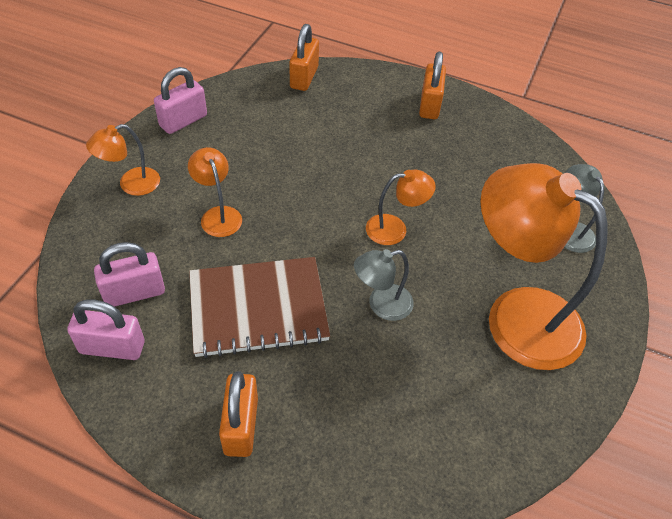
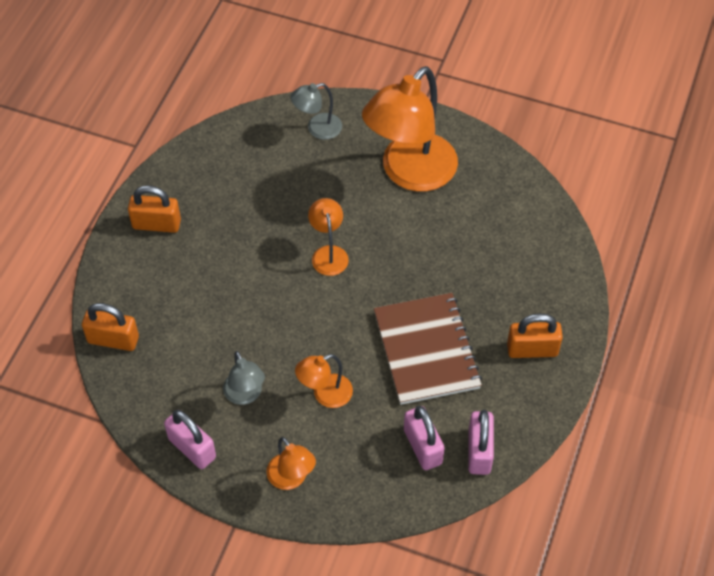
camera: 90 degrees left, 5 degrees up
grey lamp [354,249,414,321] -> grey lamp moved to [223,351,265,405]

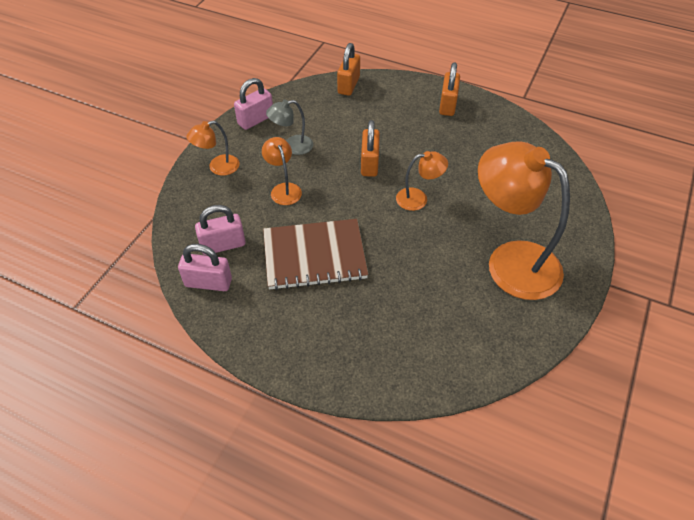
camera: 95 degrees right, 5 degrees down
grey lamp [290,83,342,140] -> none
orange padlock [507,313,563,358] -> orange padlock moved to [361,120,380,177]

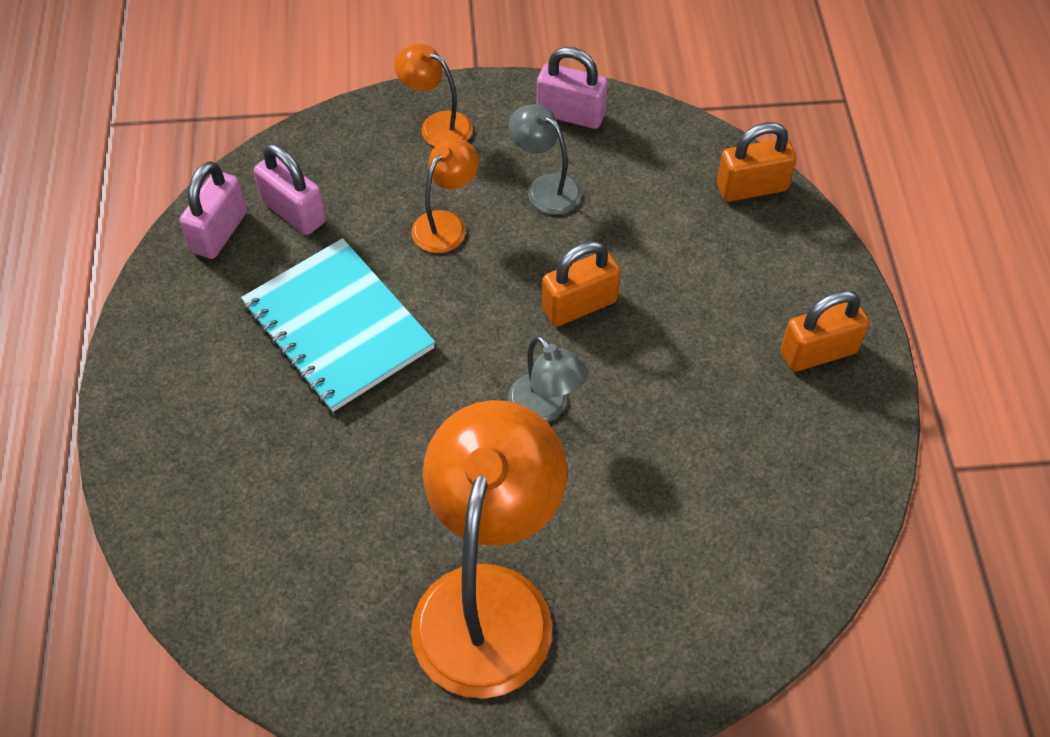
camera: 60 degrees right, 5 degrees up
pink padlock [178,244,232,291] -> pink padlock turned 45 degrees clockwise [180,161,247,259]
brown notebook [263,219,368,290] -> turquoise notebook [241,238,435,412]
orange lamp [396,151,448,211] -> grey lamp [508,336,588,422]

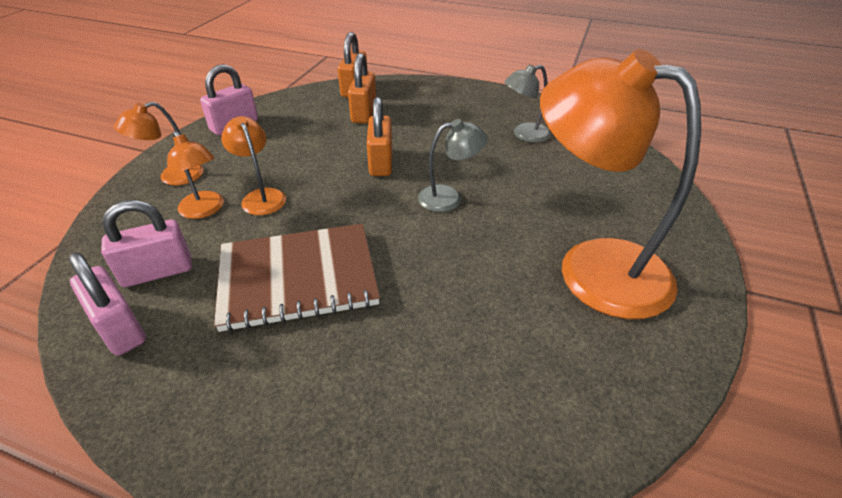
camera: 65 degrees left, 15 degrees down
turquoise notebook [241,238,435,412] -> brown notebook [214,224,380,332]
grey lamp [509,104,581,215] -> grey lamp moved to [504,65,551,143]
orange padlock [781,290,869,372] -> orange padlock moved to [348,53,376,124]
none -> orange lamp [167,131,224,219]

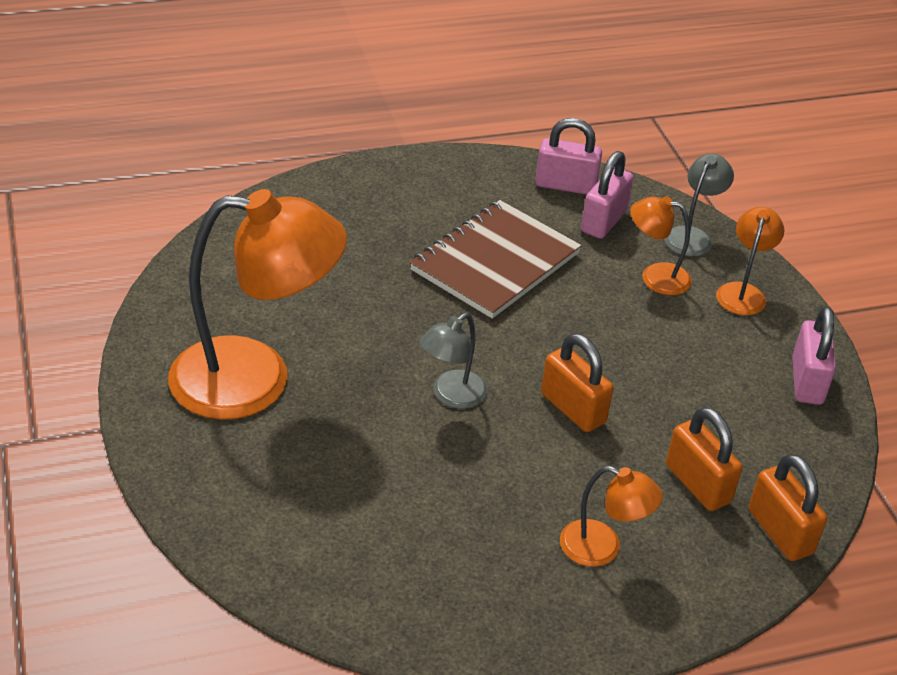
camera: 140 degrees right, 0 degrees up
orange lamp [221,116,286,215] -> orange lamp moved to [560,466,663,567]
grey lamp [504,65,551,143] -> grey lamp moved to [664,153,734,257]

